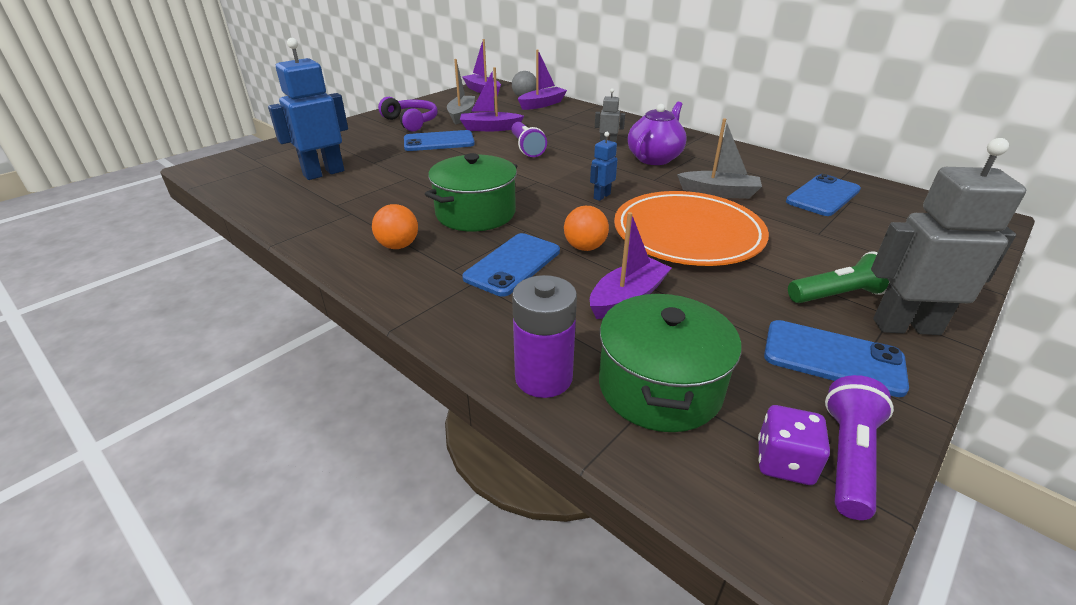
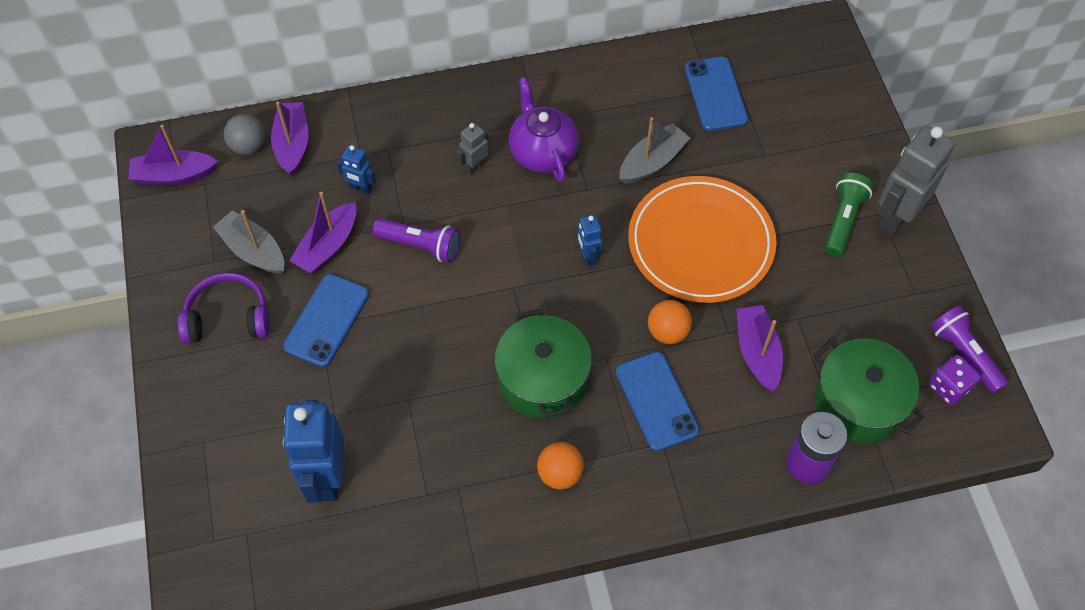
camera: 55 degrees left, 25 degrees up
blue phone [764,320,909,397] -> none
none -> blue robot [337,145,376,194]

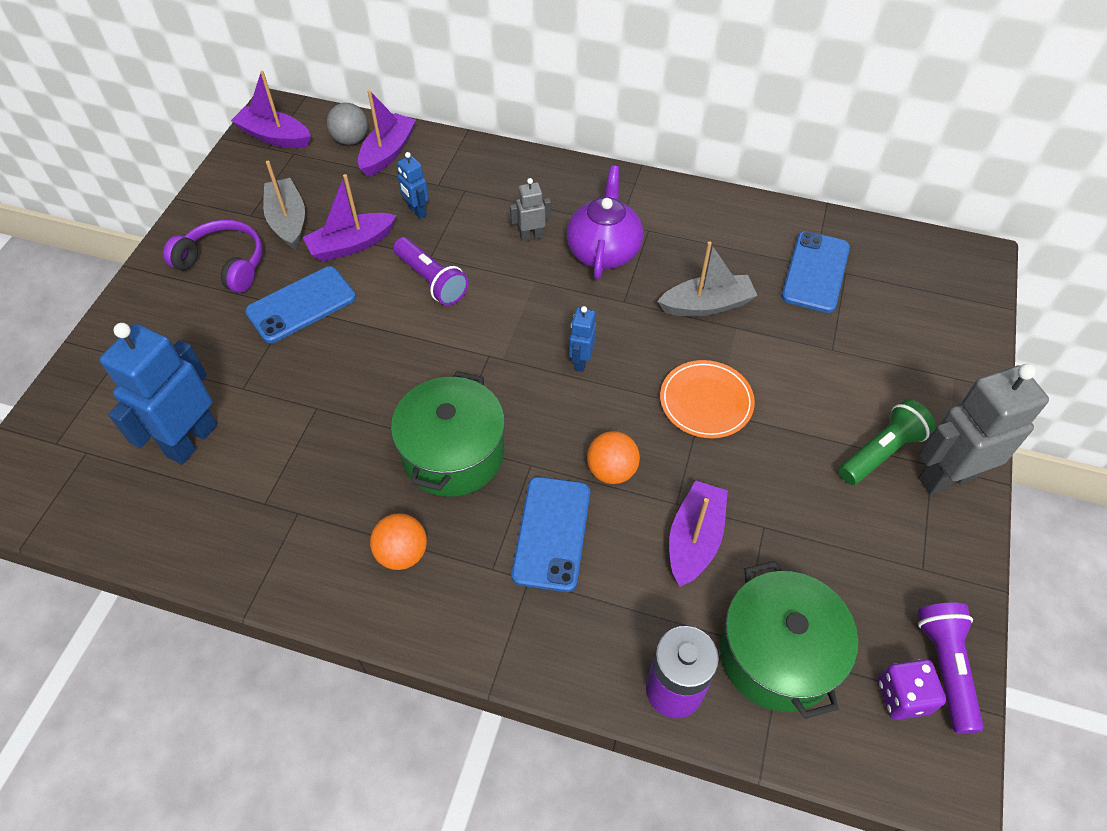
camera: 30 degrees right, 5 degrees down
orange plate [628,176,777,303] -> orange plate [660,360,755,438], size x0.54

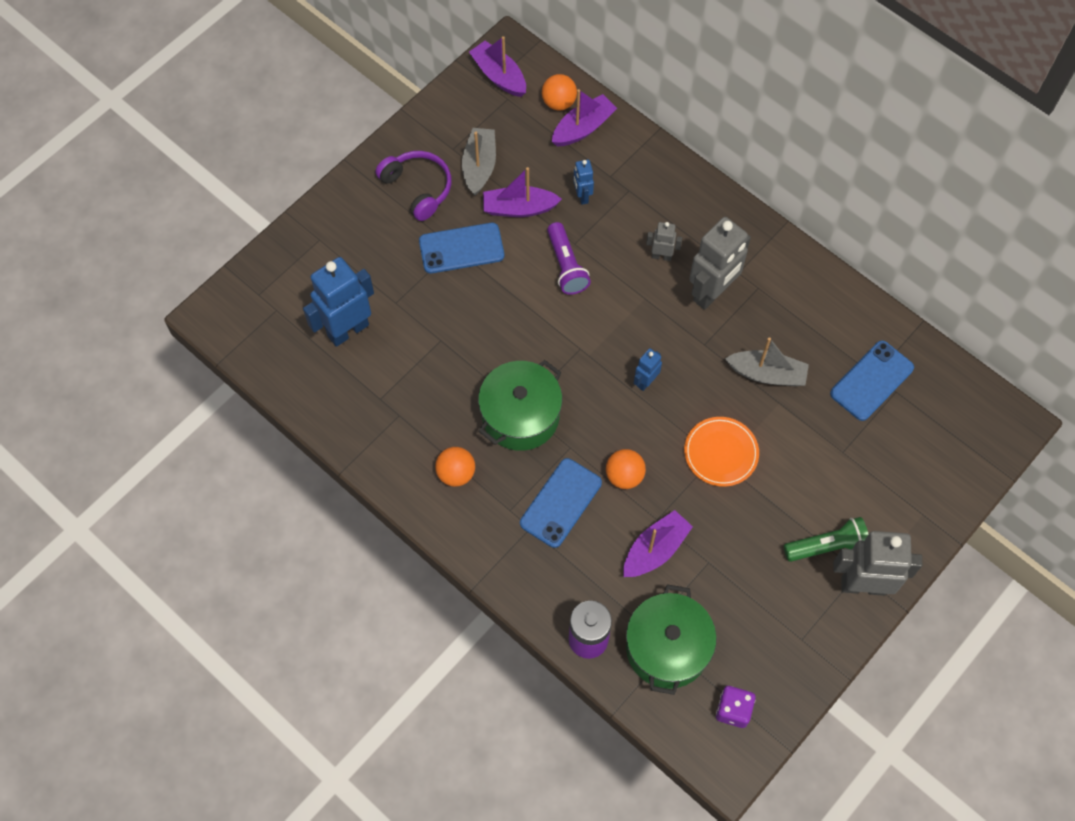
camera: 25 degrees right, 10 degrees up
grey ball [327,103,368,145] -> orange ball [542,74,577,110]
purple teapot [567,166,643,279] -> grey robot [689,217,751,310]
purple flashlight [918,603,984,734] -> none

